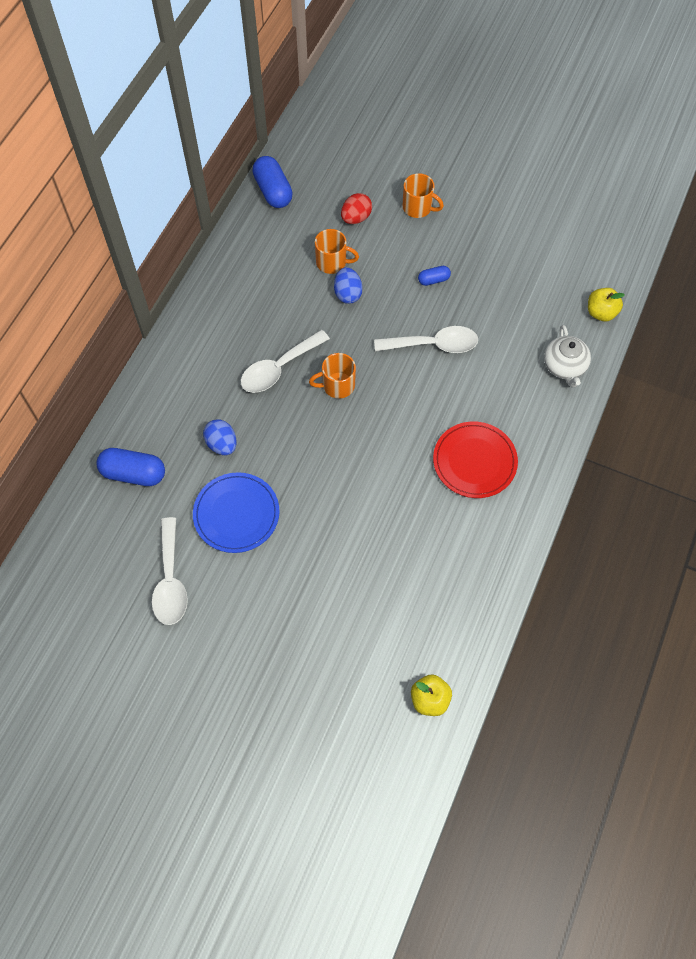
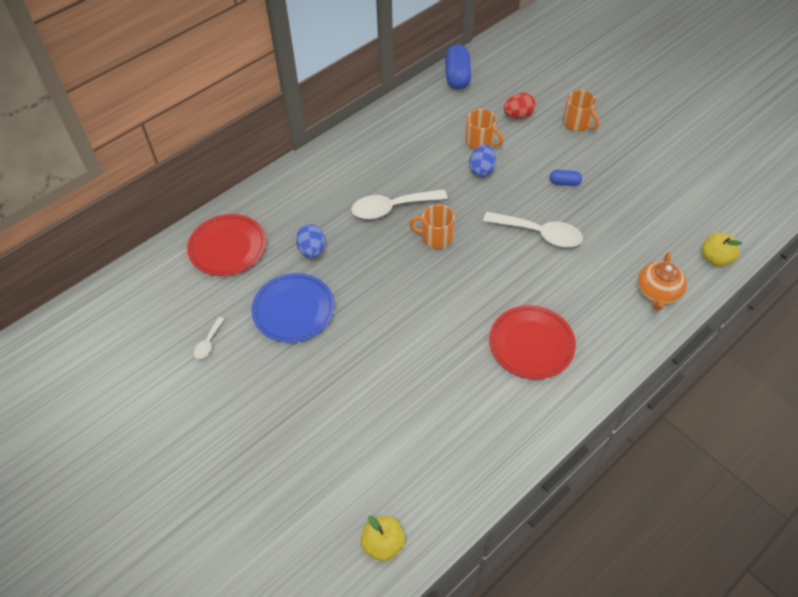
camera: 25 degrees right, 10 degrees down
blue capsule [96,448,165,486] -> red plate [187,214,266,276]
white spoon [151,517,188,625] -> white spoon [194,317,224,359], size x0.48
white teapot [544,325,591,387] -> orange teapot [638,252,687,311]

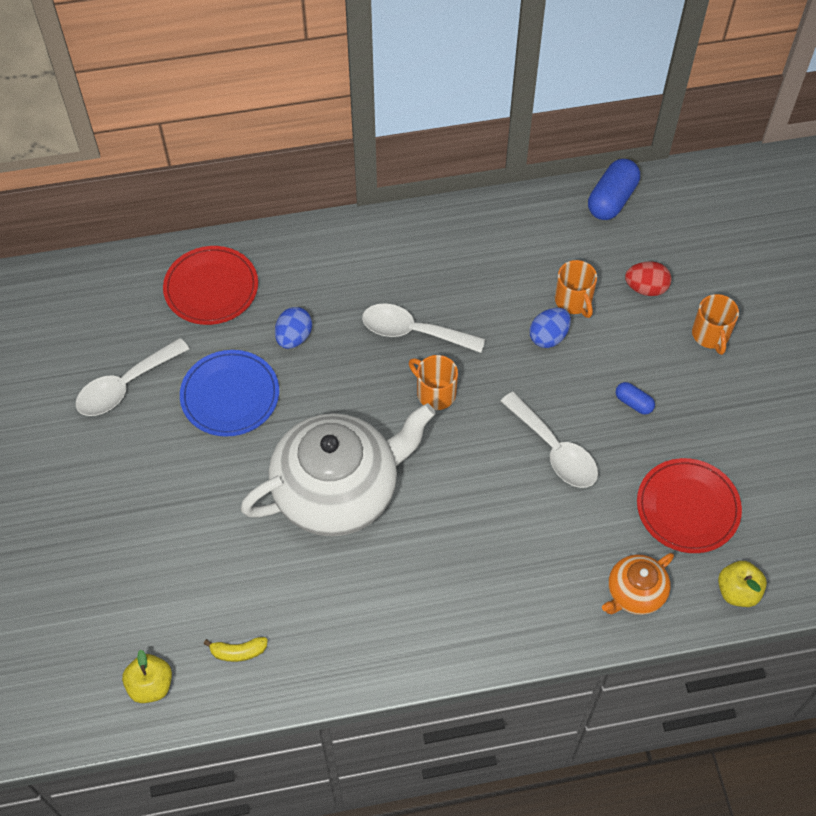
camera: 30 degrees right, 5 degrees up
white spoon [194,317,224,359] -> white spoon [76,338,189,416], size x2.07
red plate [489,305,576,379] -> red plate moved to [637,458,742,553]
none -> yellow banana [204,637,268,662]
none -> white teapot [240,403,436,536]

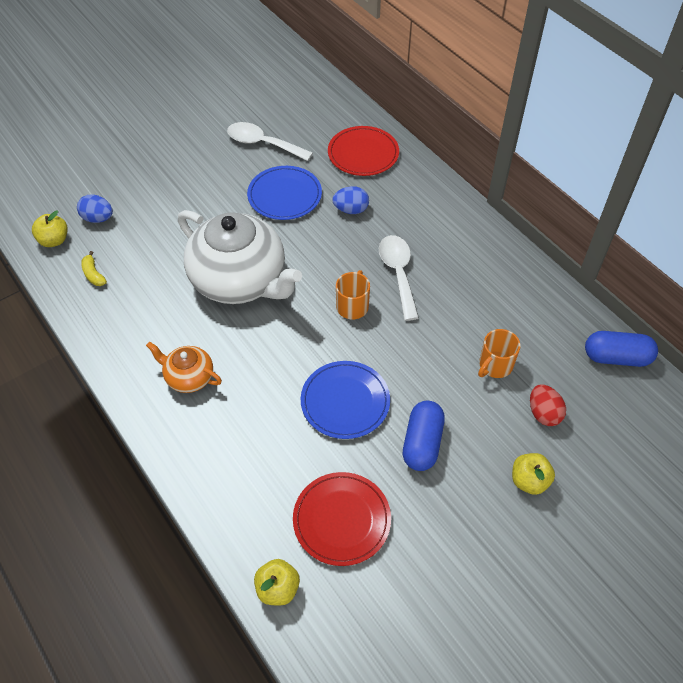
camera: 65 degrees right, 5 degrees down
white spoon [501,392,598,488] -> blue plate [301,361,390,439]
blue egg [530,308,571,348] -> blue egg moved to [77,194,113,223]
orange teapot [602,553,674,615] -> orange teapot moved to [146,342,222,393]
blue capsule [615,382,655,415] -> blue capsule [403,401,445,471], size x1.87
orange mug [692,294,739,355] -> yellow apple [512,453,555,495]

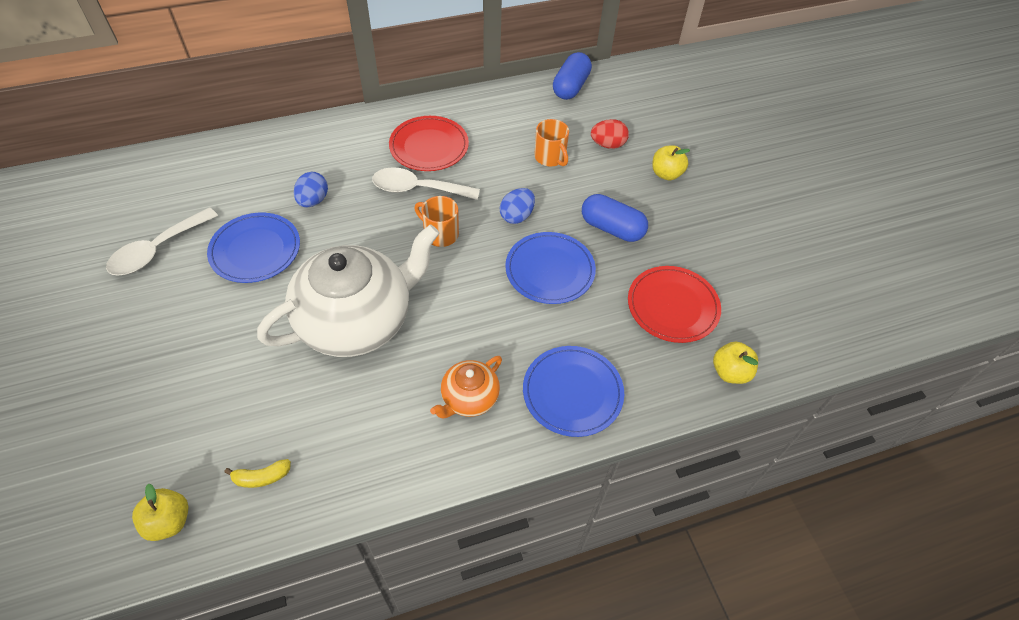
camera: 75 degrees left, 0 degrees up
blue egg [77,194,113,223] -> blue egg moved to [500,188,535,224]
red plate [328,126,399,176] -> red plate moved to [389,116,469,171]
none -> blue plate [523,346,624,437]

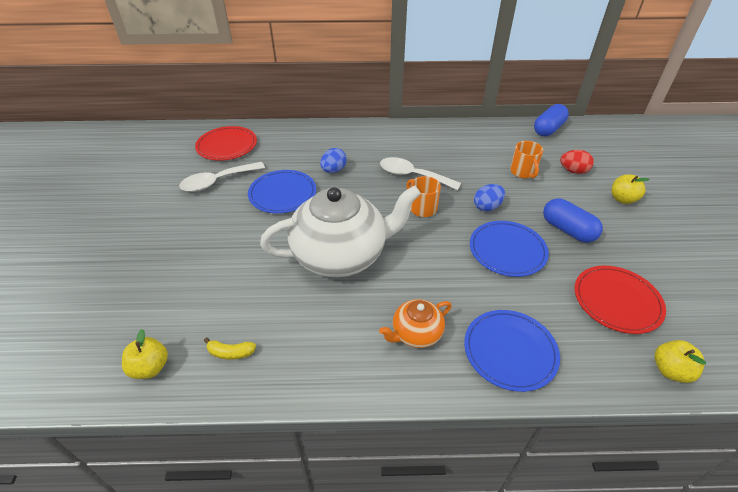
camera: 20 degrees right, 10 degrees down
red plate [389,116,469,171] -> red plate moved to [195,126,257,161]

